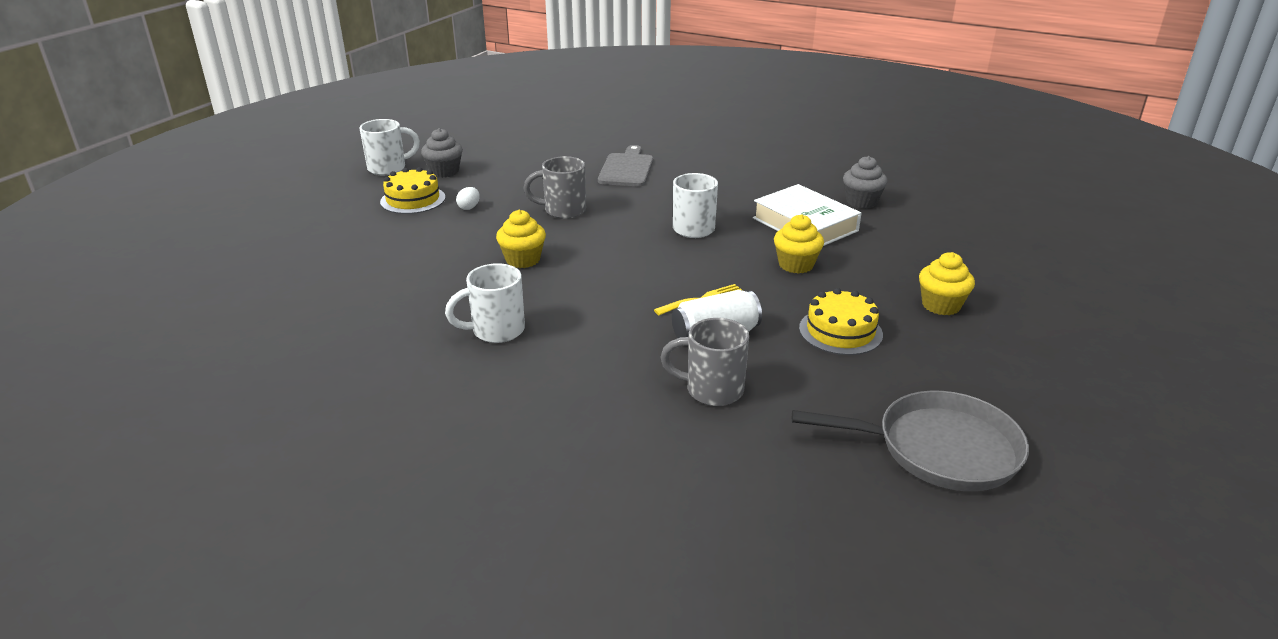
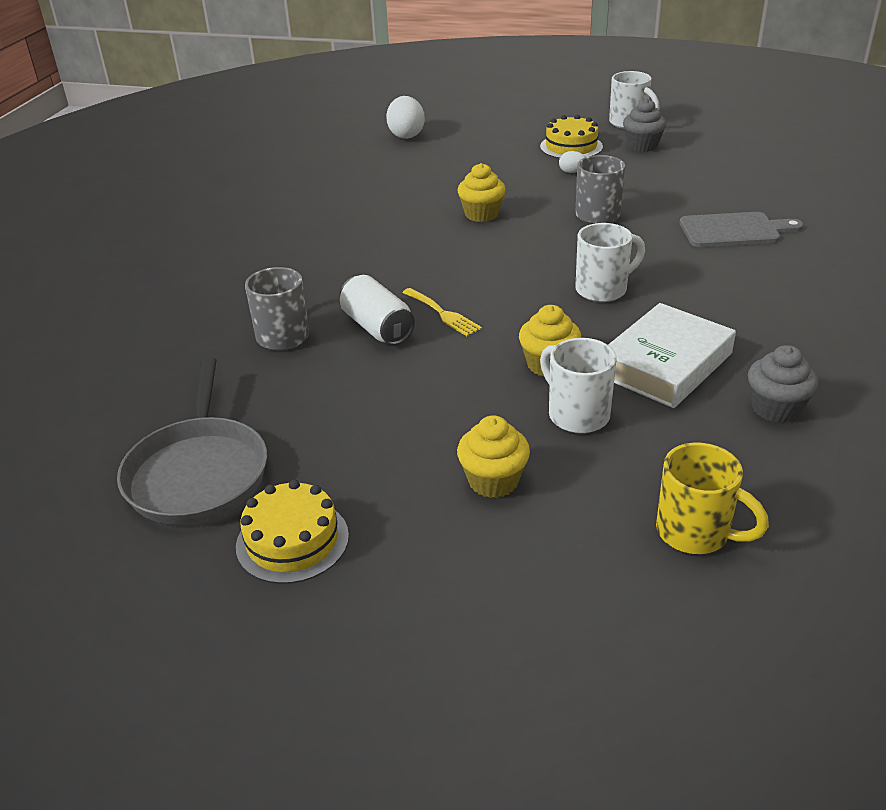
camera: 80 degrees right, 5 degrees up
white mug [445,263,525,343] -> white mug moved to [540,338,617,433]
yellow cake [799,288,883,355] -> yellow cake moved to [236,480,349,584]
none -> white egg [386,96,425,139]
none -> yellow mug [656,443,769,554]

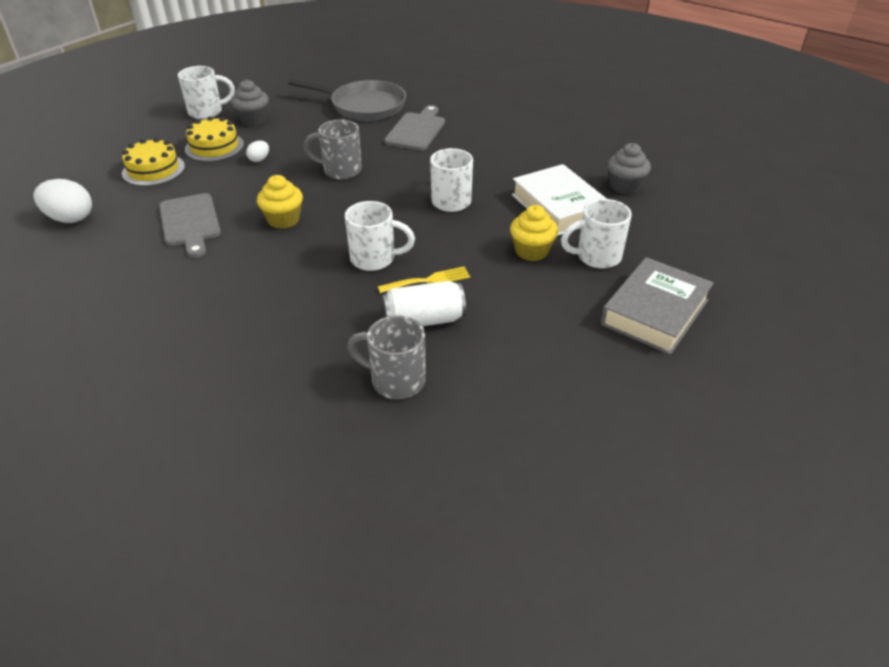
camera: 70 degrees left, 5 degrees up
grey pan [117,357,267,525] -> grey pan moved to [288,79,406,121]
yellow cake [236,480,349,584] -> yellow cake moved to [122,138,185,186]
yellow cupcake [457,415,530,498] -> grey book [601,257,714,355]
yellow mug [656,443,769,554] -> none
none -> grey cutting board [159,193,221,258]
none -> white mug [345,201,415,271]

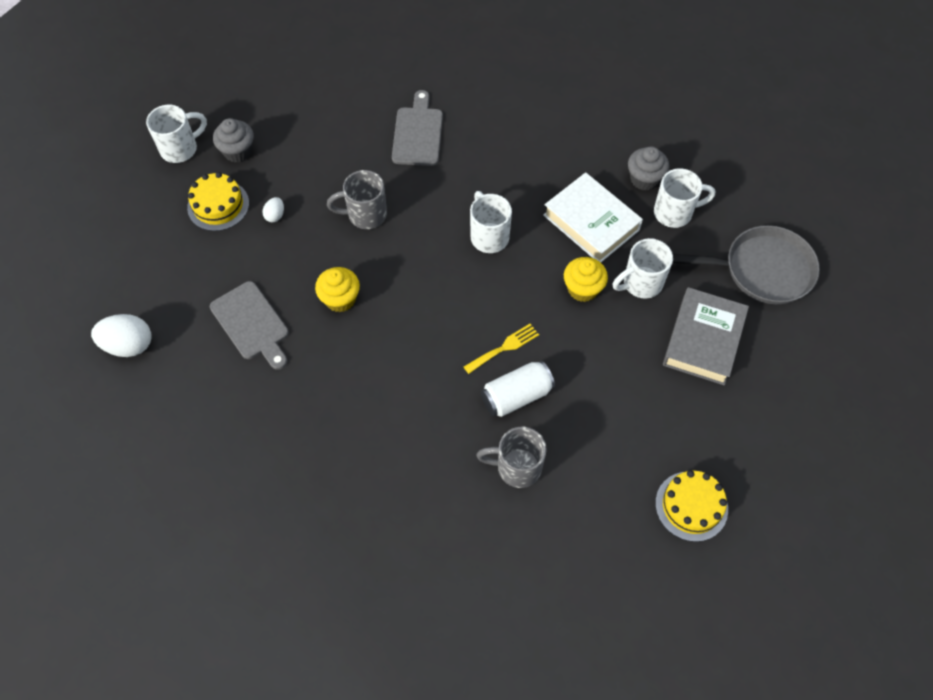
camera: 15 degrees left, 20 degrees up
yellow cake [122,138,185,186] -> yellow cake moved to [655,470,728,542]
grey pan [288,79,406,121] -> grey pan moved to [673,225,820,304]
white mug [345,201,415,271] -> white mug moved to [654,168,715,228]

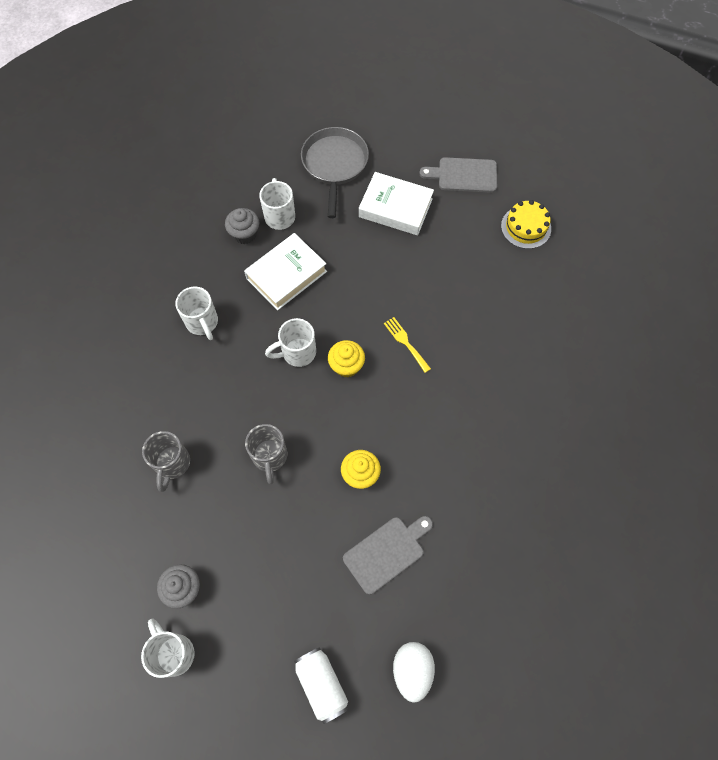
camera: 90 degrees left, 5 degrees up
yellow cake [187,172,249,231] -> none
white egg [262,197,284,222] -> none
grey cutting board [392,90,443,166] -> grey cutting board moved to [419,157,497,193]
grey mug [476,427,547,488] -> grey mug moved to [142,431,190,492]
white can [481,361,555,417] -> white can moved to [294,647,348,724]
yellow cupcake [564,257,608,302] -> yellow cupcake moved to [328,340,365,378]
white mug [613,238,673,298] -> white mug moved to [175,286,218,340]
grey book [663,287,749,385] -> white book [359,172,434,235]

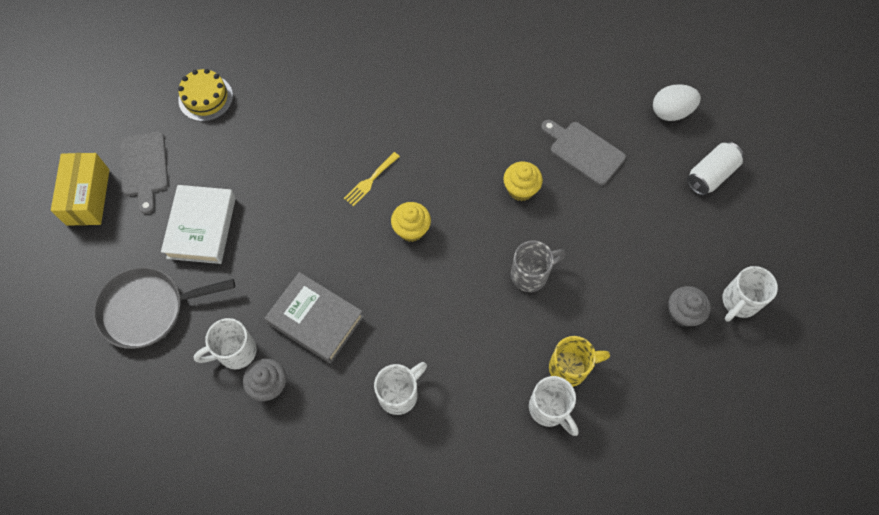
camera: 105 degrees left, 0 degrees up
grey mug [142,431,190,492] -> yellow mug [549,336,610,387]
white book [244,233,327,310] -> grey book [265,272,364,364]
white mug [265,318,316,367] -> white mug moved to [529,376,579,436]
none -> yellow box [51,153,109,226]

